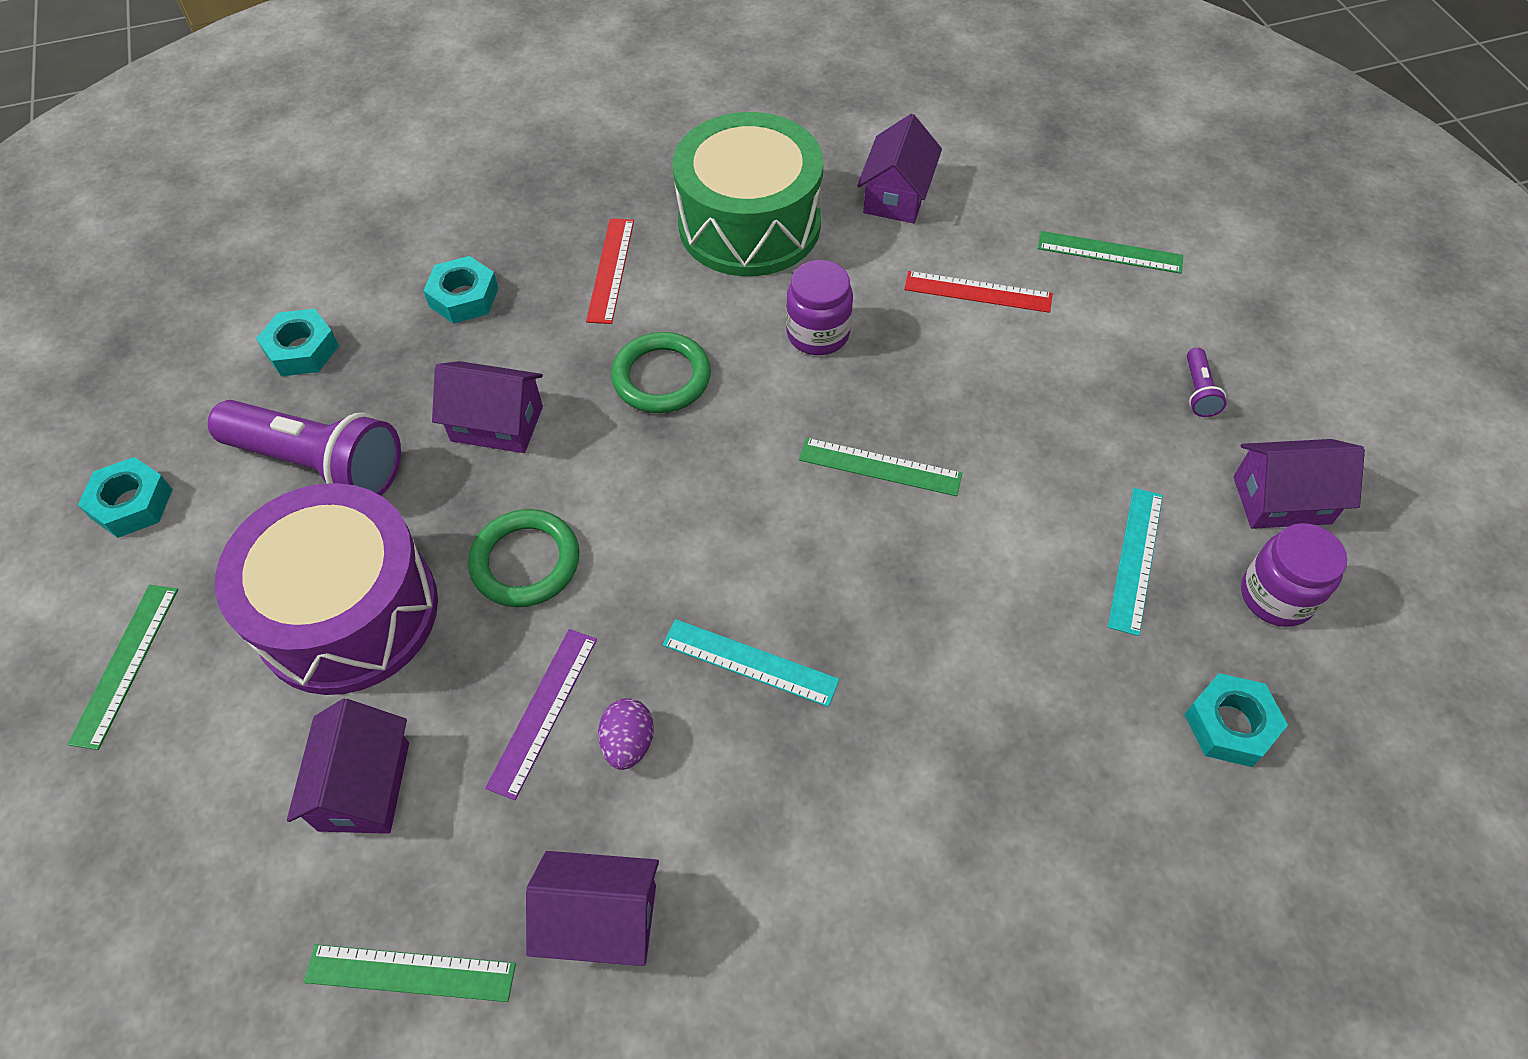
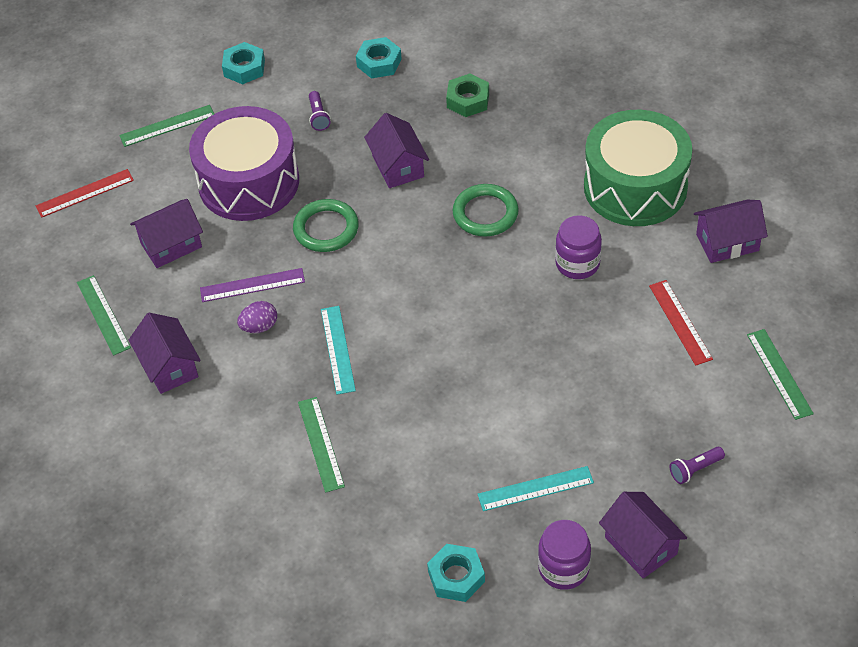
camera: 60 degrees right, 5 degrees down
purple flashlight [208,400,401,496] -> purple flashlight [309,91,331,131], size x0.42
turquoise nut [423,256,499,324] -> green nut [446,73,489,117]
red ruler [586,218,634,324] -> red ruler moved to [36,169,134,218]
green ruler [799,438,962,496] -> green ruler moved to [298,397,345,493]

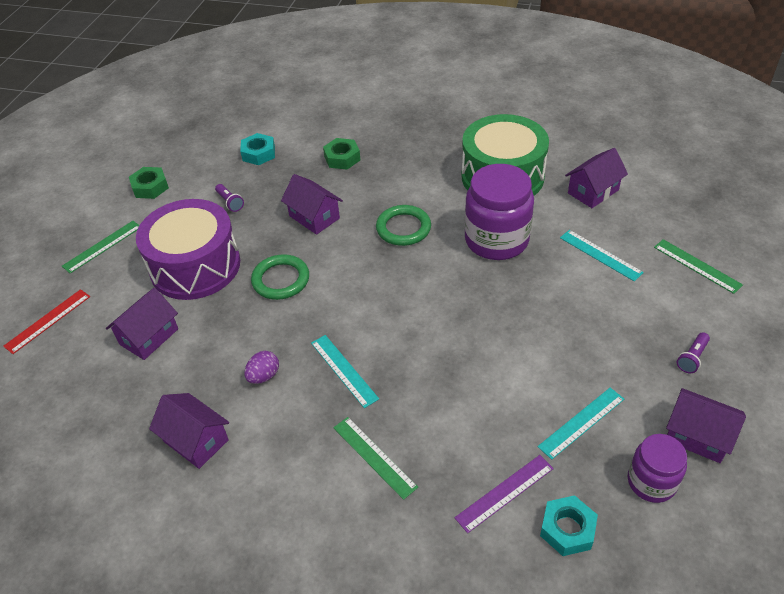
camera: 25 degrees left, 5 degrees down
green ruler [77,275,131,356] -> none
purple ruler [200,268,305,302] -> purple ruler moved to [454,455,554,533]
turquoise nut [222,42,265,84] -> green nut [129,167,169,199]
purple jar [555,215,602,279] -> purple jar [465,164,534,260], size x1.73
red ruler [649,280,713,366] -> turquoise ruler [560,230,644,281]

